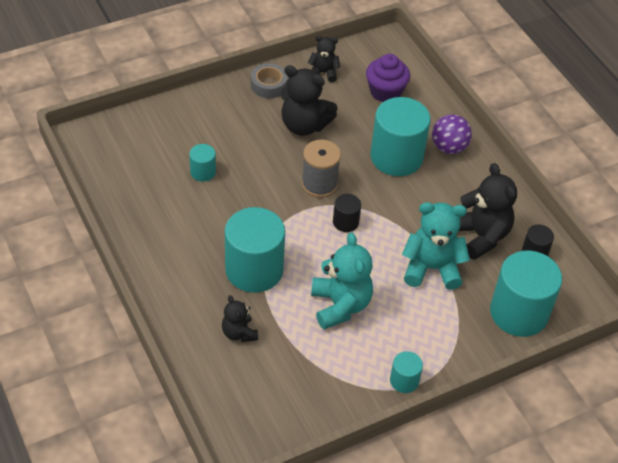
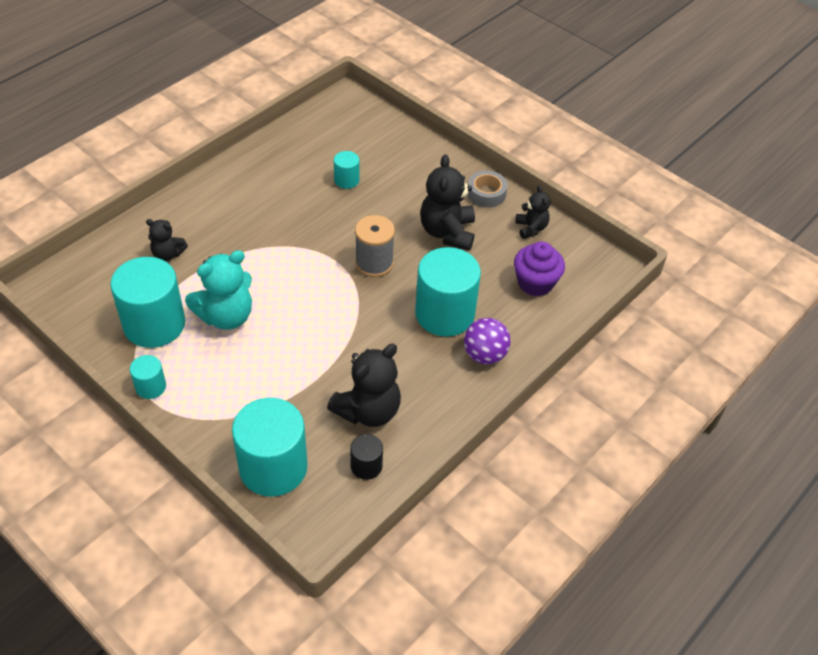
camera: 70 degrees right, 0 degrees up
black teddy bear [222,295,258,342] -> black teddy bear turned 120 degrees counterclockwise [146,219,188,261]
turquoise cylinder [225,207,285,293] -> turquoise cylinder moved to [110,257,185,348]
black cylinder [333,194,361,232] -> none
turquoise teddy bear [402,202,470,290] -> none

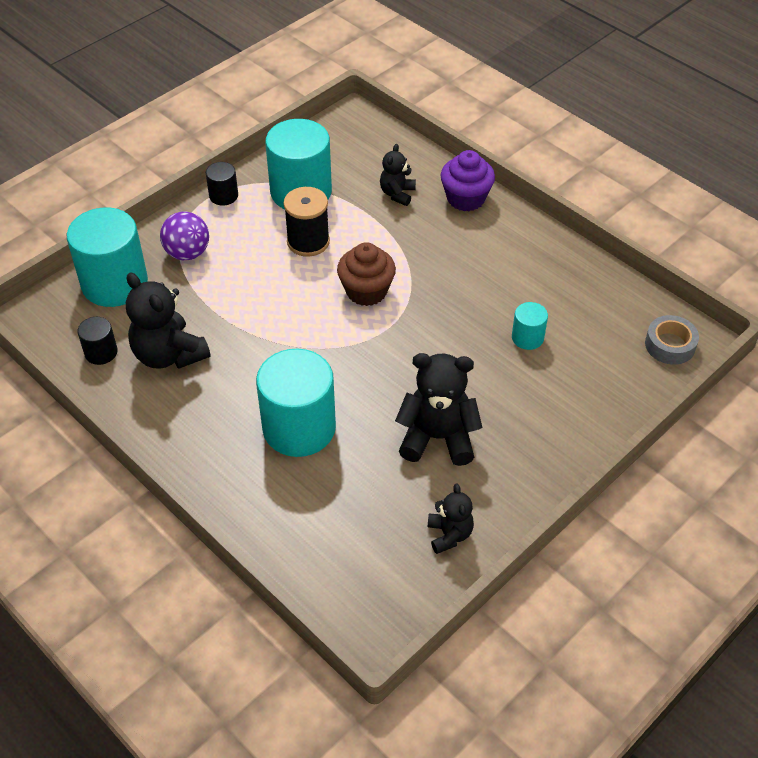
camera: 95 degrees right, 0 degrees up
turquoise cylinder [130,355,166,399] -> black cylinder [206,162,238,205]
turquoise teddy bear [185,250,252,330] -> black spool [284,187,330,257]
grey spool [355,215,395,277] -> none
purple ball [464,318,511,364] -> purple ball moved to [160,212,209,260]
grey tape [467,171,508,208] -> grey tape moved to [645,315,699,365]
purple cupcake [514,242,565,296] -> purple cupcake moved to [440,150,495,211]
black teddy bear [515,185,550,239] -> black teddy bear turned 90 degrees counterclockwise [428,484,474,554]
none -> brown cupcake [337,242,396,306]

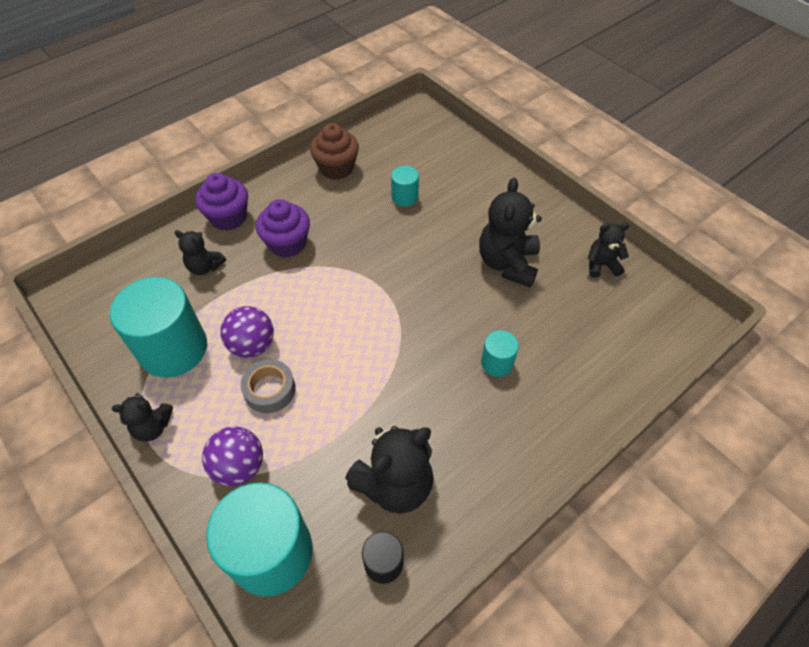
camera: 85 degrees left, 5 degrees up
black cylinder [206,162,238,205] -> black teddy bear [112,393,173,441]
turquoise cylinder [256,349,336,457] -> turquoise cylinder [481,330,519,377], size x0.47
black spool [284,187,330,257] -> purple ball [220,306,274,358]
brown cupcake [337,242,396,306] -> brown cupcake moved to [310,123,359,180]
grey tape [645,315,699,365] -> grey tape moved to [241,359,296,413]
none -> purple cupcake [256,199,310,258]

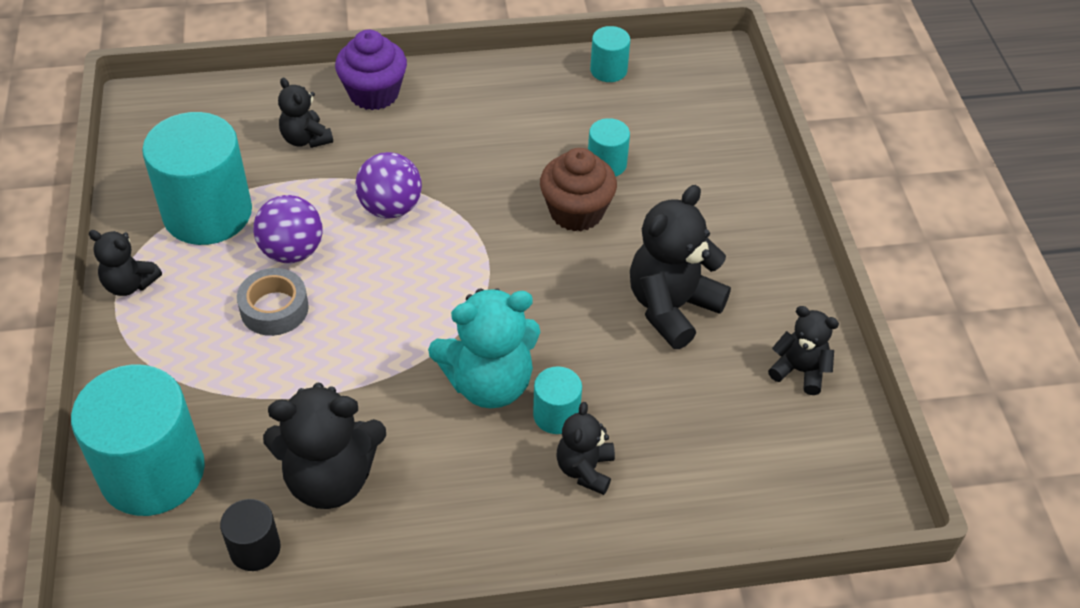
camera: 30 degrees right, 5 degrees down
purple ball [202,426,263,486] -> purple ball moved to [355,152,422,219]
purple cupcake [256,199,310,258] -> none
brown cupcake [310,123,359,180] -> brown cupcake moved to [540,148,617,231]
none -> turquoise teddy bear [428,288,540,408]
none -> black teddy bear [557,402,615,495]
none -> turquoise cylinder [590,26,630,82]

